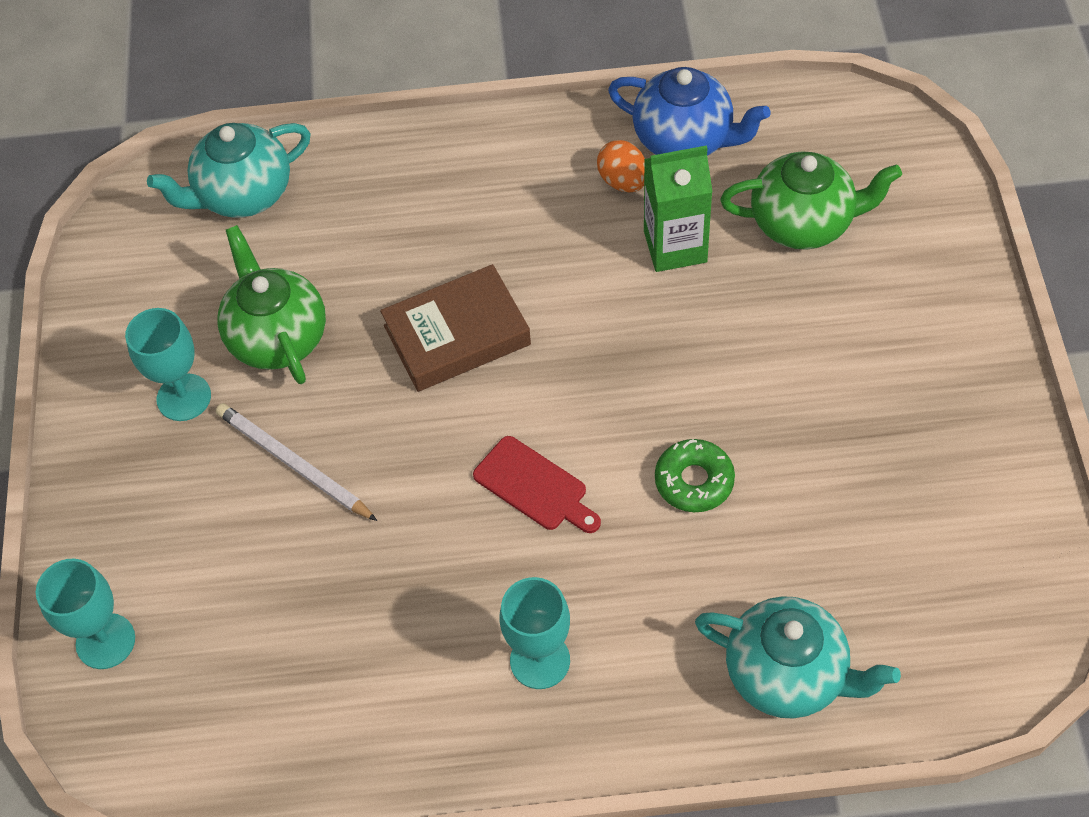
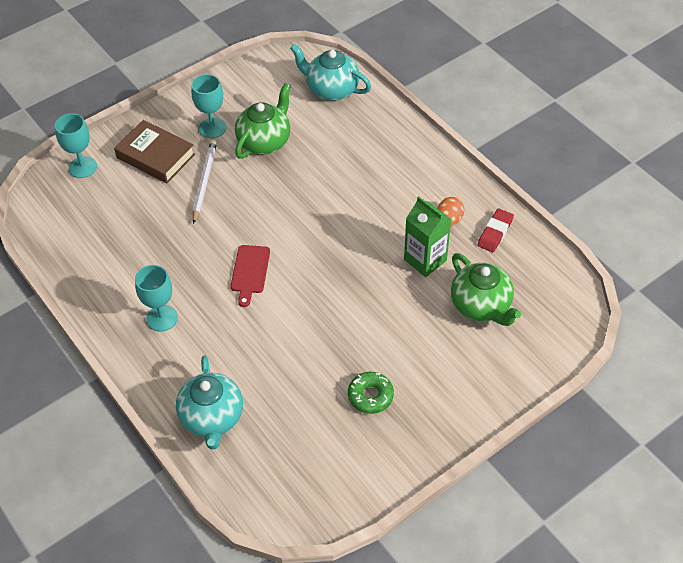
camera: 55 degrees right, 5 degrees down
brown book [380,264,531,392] -> brown book moved to [114,120,195,183]
blue teapot [608,67,770,156] -> red eraser [477,209,514,252]
green donut [655,439,735,512] -> green donut moved to [348,372,394,414]

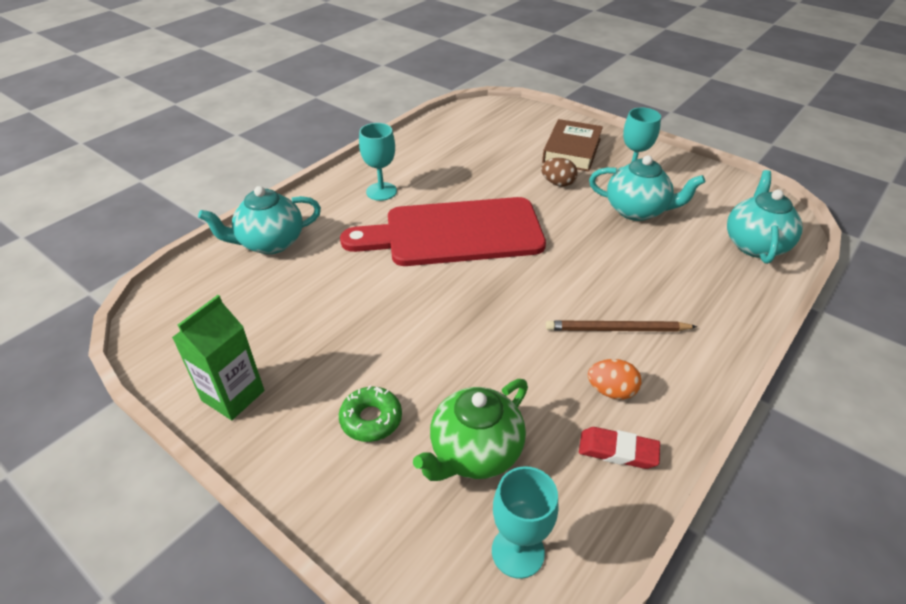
camera: 75 degrees right, 10 degrees down
turquoise goblet [55,113,97,178] -> turquoise goblet moved to [492,466,559,579]
white pencil [193,140,217,224] -> brown egg [541,158,578,187]
red cutting board [231,245,270,307] -> red cutting board [340,197,546,266], size x2.44
green teapot [235,83,291,159] -> turquoise teapot [589,155,705,221]
green donut [348,372,394,414] -> green donut moved to [339,386,402,442]
green carton [404,196,452,277] -> green carton moved to [172,295,264,420]
none -> brown pencil [546,320,697,332]

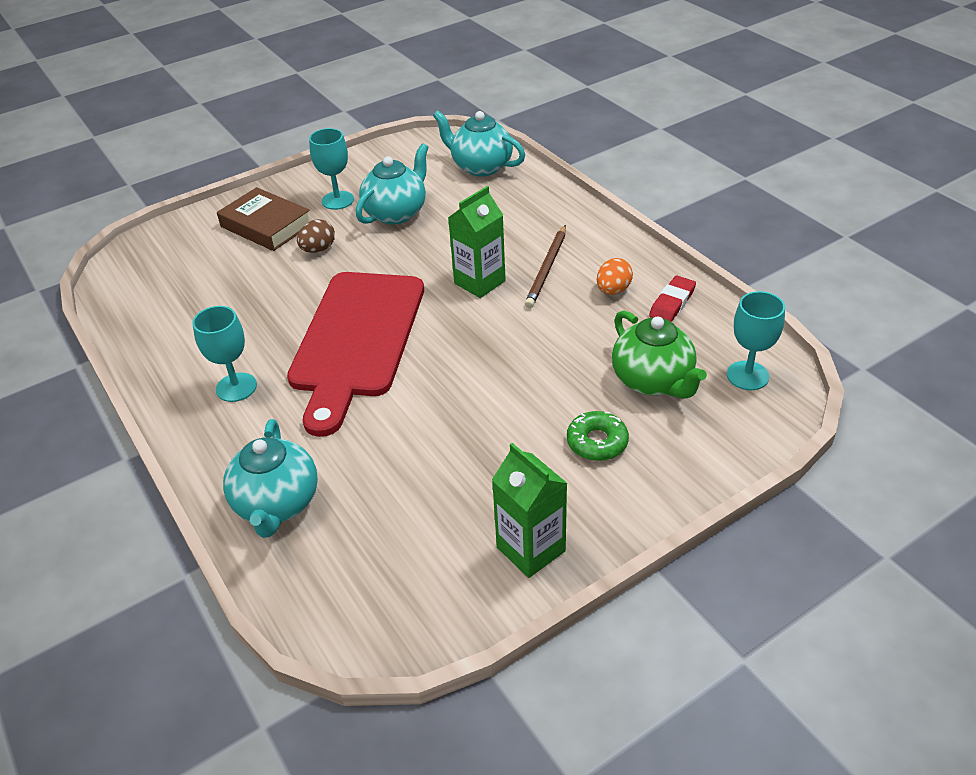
camera: 70 degrees left, 0 degrees up
none -> green carton [448,186,506,298]

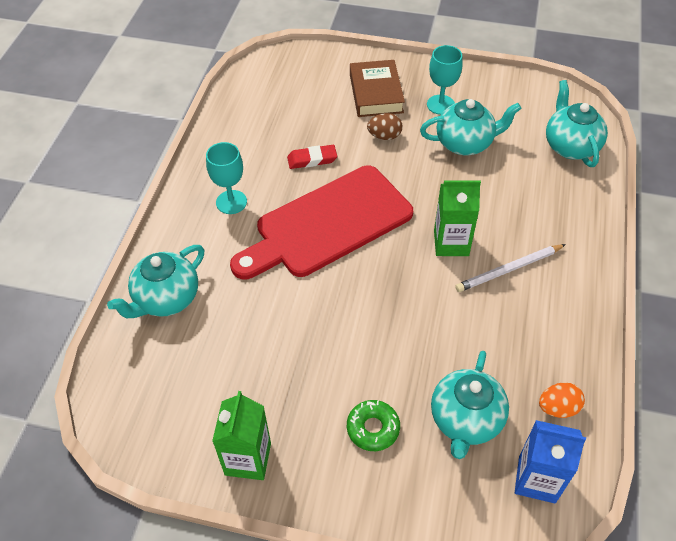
camera: 45 degrees right, 10 degrees up
brown pencil [525,225,566,308] -> white pencil [455,244,566,292]
orange egg [597,258,633,295] -> orange egg moved to [539,383,585,418]
green teapot [612,310,707,399] -> turquoise teapot [431,351,509,459]
red eraser [649,276,696,322] -> red eraser moved to [287,145,337,169]
turquoise goblet [727,291,785,390] -> blue carton [515,420,586,503]

